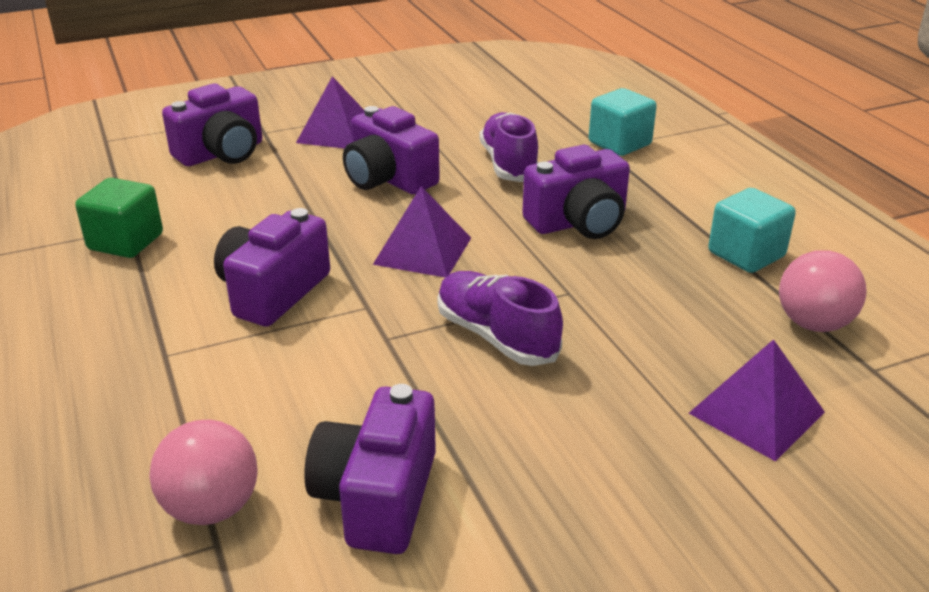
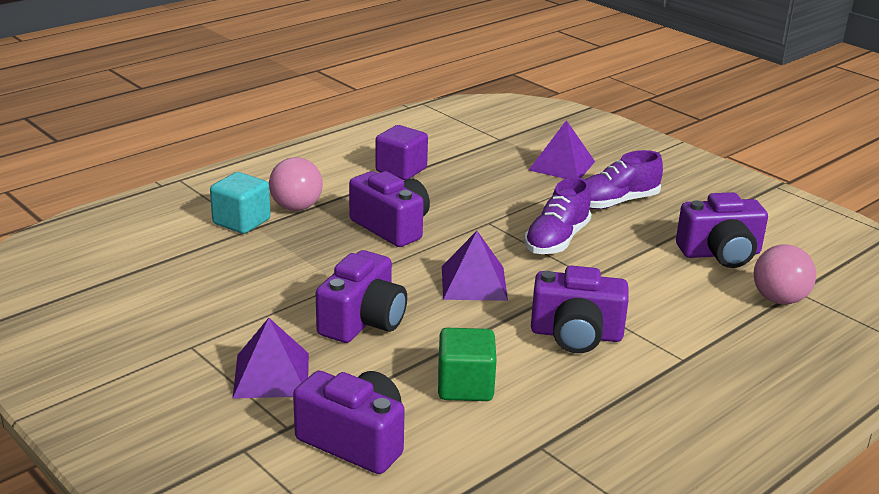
camera: 110 degrees left, 5 degrees down
green cube [75,178,163,258] -> green cube moved to [438,328,497,401]
purple shoe [480,112,538,182] -> purple shoe moved to [585,150,663,209]
turquoise cube [708,188,796,273] -> purple cube [375,125,428,180]
pink ball [779,250,866,332] -> pink ball moved to [269,157,323,211]

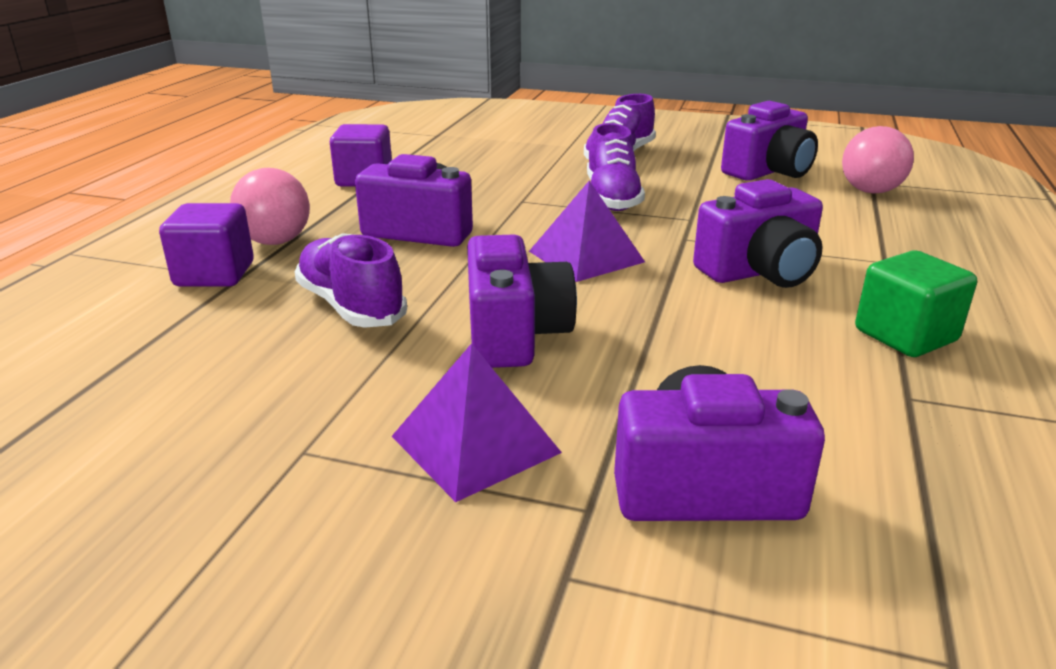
camera: 30 degrees left, 0 degrees up
turquoise cube [210,172,271,234] -> purple cube [159,203,254,287]
green cube [438,328,497,401] -> green cube moved to [855,250,977,357]
purple pyramid [529,120,595,179] -> none
none -> purple shoe [295,233,407,328]

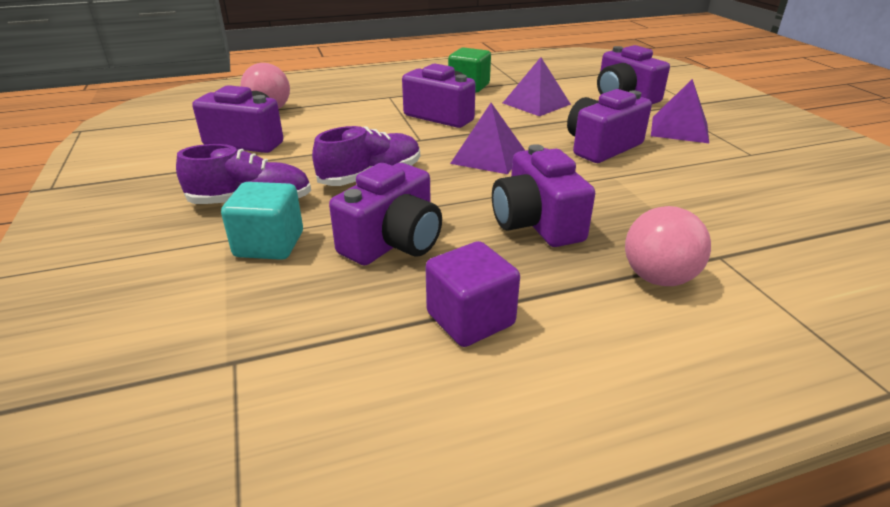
camera: 125 degrees left, 5 degrees up
purple cube [159,203,254,287] -> none
purple shoe [295,233,407,328] -> none
none -> turquoise cube [221,182,303,260]
none -> purple camera [329,163,442,265]
none -> purple pyramid [503,57,571,116]

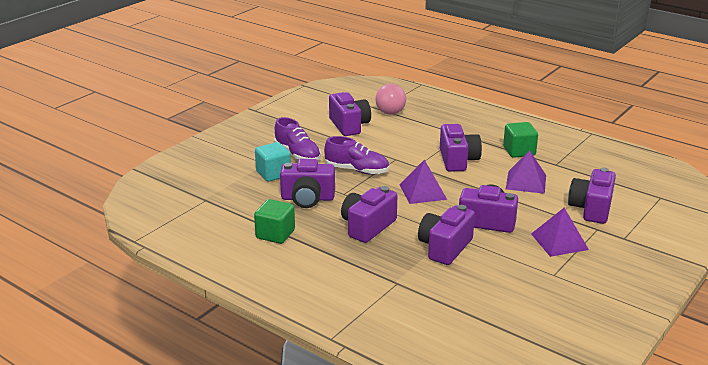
camera: 55 degrees right, 5 degrees down
purple cube [426,241,520,347] -> green cube [254,199,295,244]
pink ball [625,206,711,286] -> none
none -> purple camera [418,205,475,265]

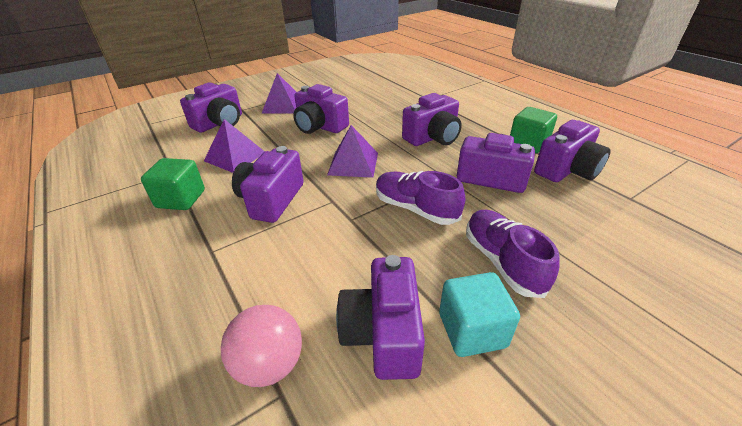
camera: 160 degrees left, 10 degrees up
turquoise cube [255,142,291,182] -> turquoise cube moved to [439,272,520,357]
purple camera [418,205,475,265] -> purple camera moved to [534,120,611,182]

